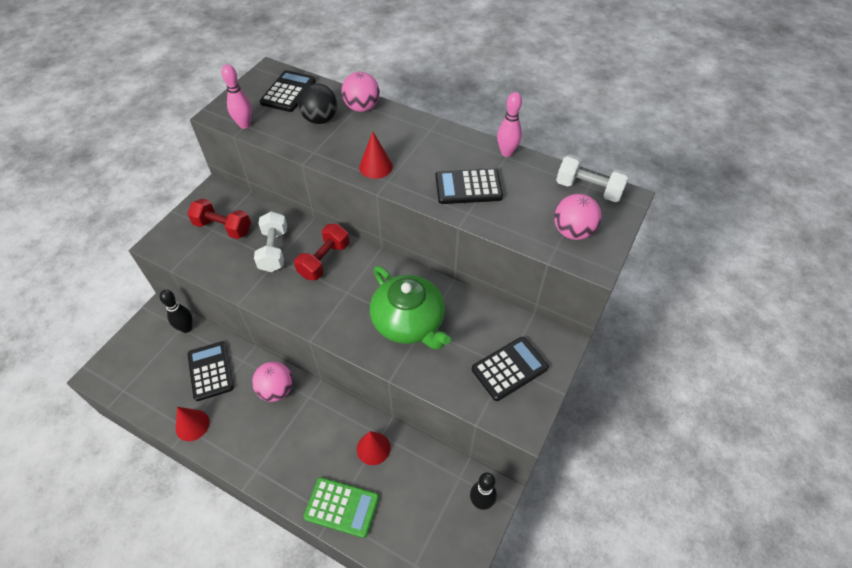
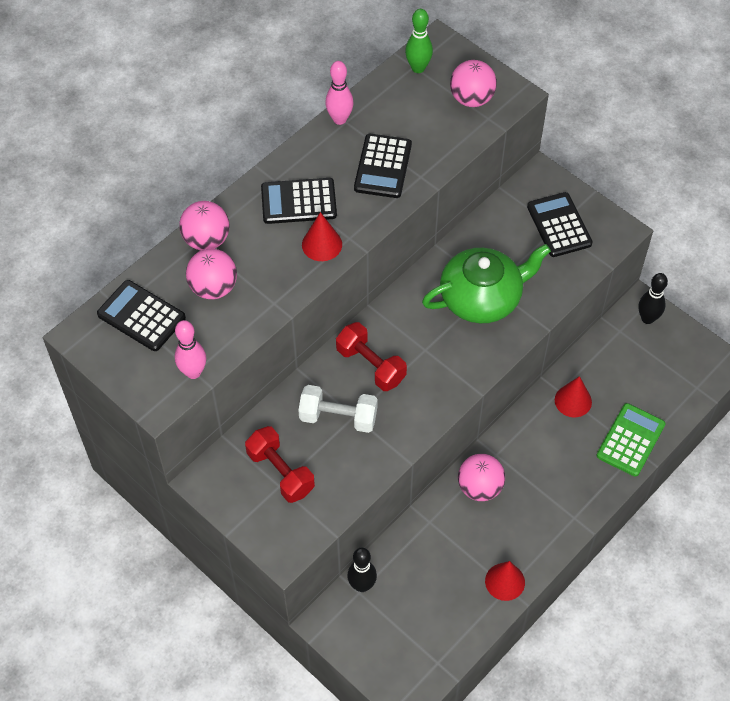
camera: 75 degrees left, 5 degrees up
red dumbbell [187,198,251,239] -> red dumbbell turned 75 degrees counterclockwise [245,426,315,503]
black calculator [188,341,234,401] -> black calculator moved to [261,178,337,224]
black ball [298,83,337,124] -> pink ball [186,249,237,299]
white dumbbell [556,154,629,202] -> green bowling pin [405,9,433,73]

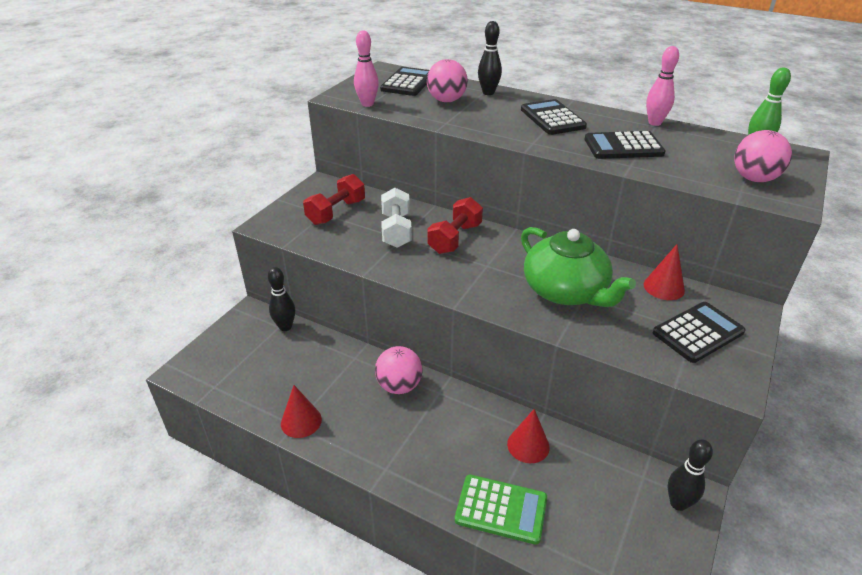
camera: 75 degrees right, 20 degrees down
pink ball [179,201,230,251] -> black bowling pin [478,21,502,95]
red cone [302,212,342,261] -> red cone moved to [644,244,685,300]

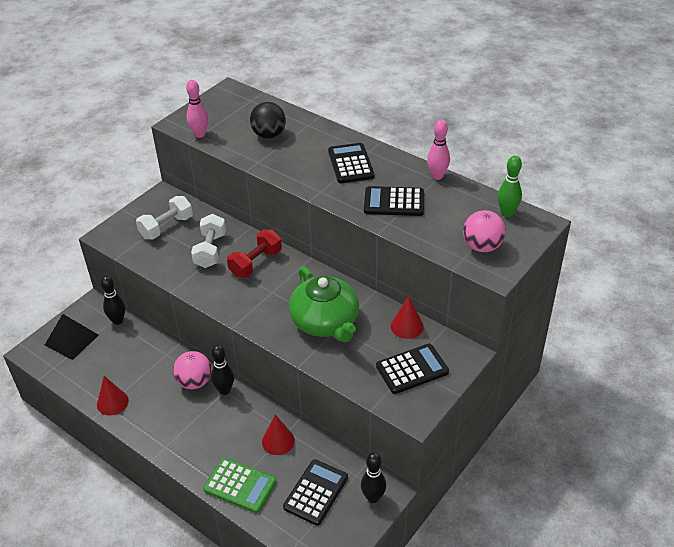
camera: 10 degrees right, 5 degrees up
red dumbbell [303,174,365,225] -> white dumbbell [136,196,193,240]
black calculator [380,67,429,96] -> black calculator moved to [283,459,348,526]
pink ball [427,59,468,102] -> black ball [250,102,286,138]
black bowling pin [478,21,502,95] -> black bowling pin moved to [211,345,234,395]
none -> black pyramid [45,314,99,360]

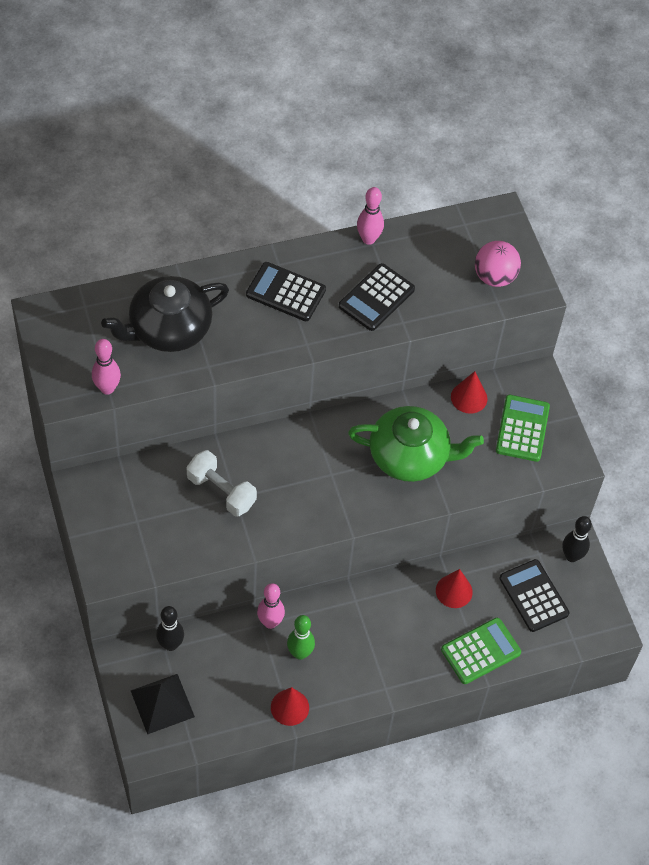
camera: 60 degrees left, 15 degrees up
white dumbbell [136,196,193,240] -> none
pink ball [173,351,212,389] -> none
black bowling pin [211,345,234,395] -> none
red dumbbell [227,229,282,278] -> none
black ball [250,102,286,138] -> black teapot [101,276,229,352]
black calculator [376,344,449,394] -> green calculator [496,395,550,462]
green bowling pin [497,156,522,217] -> green bowling pin moved to [287,615,315,660]
none -> pink bowling pin [257,583,285,629]

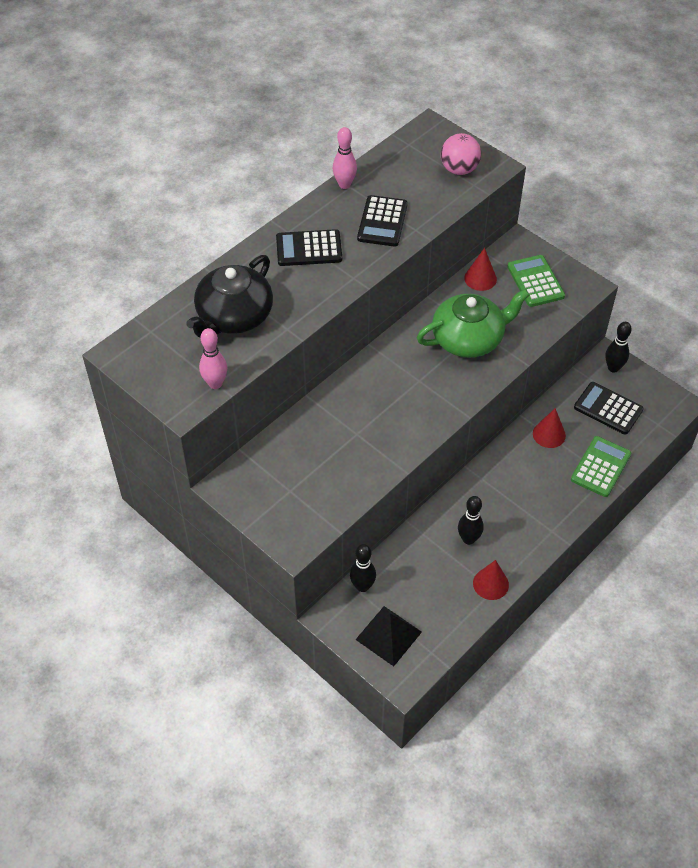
camera: 25 degrees left, 5 degrees down
white dumbbell [187,450,257,517] -> none
pink bowling pin [257,583,285,629] -> none
green bowling pin [287,615,315,660] -> black bowling pin [458,496,484,545]

